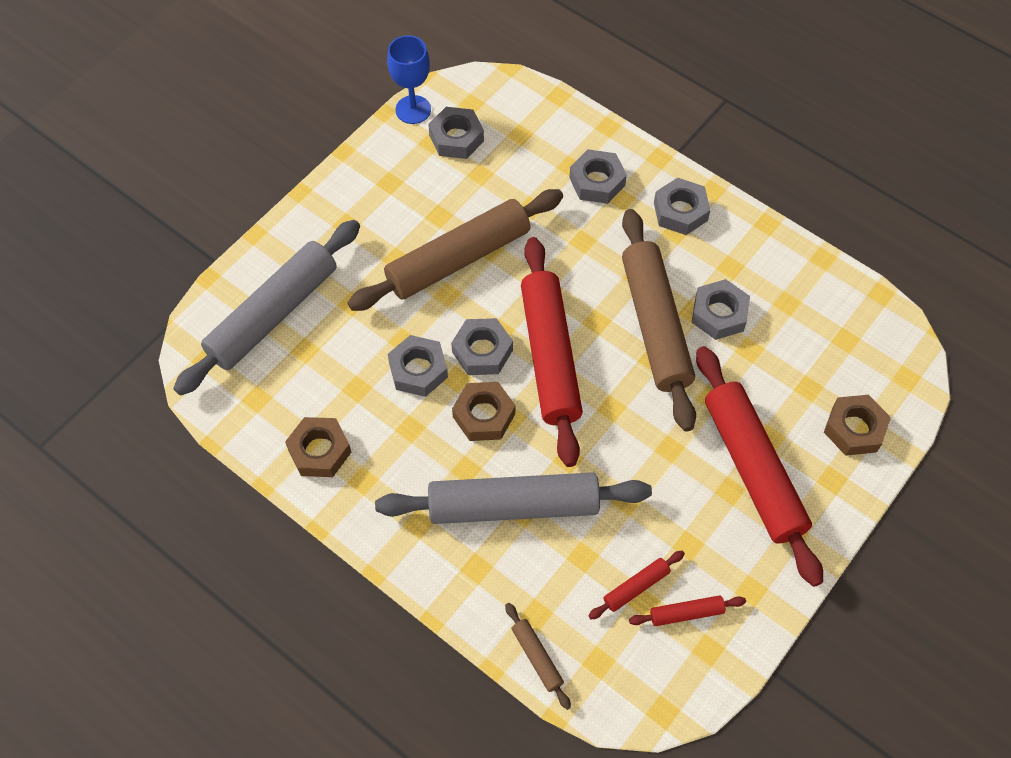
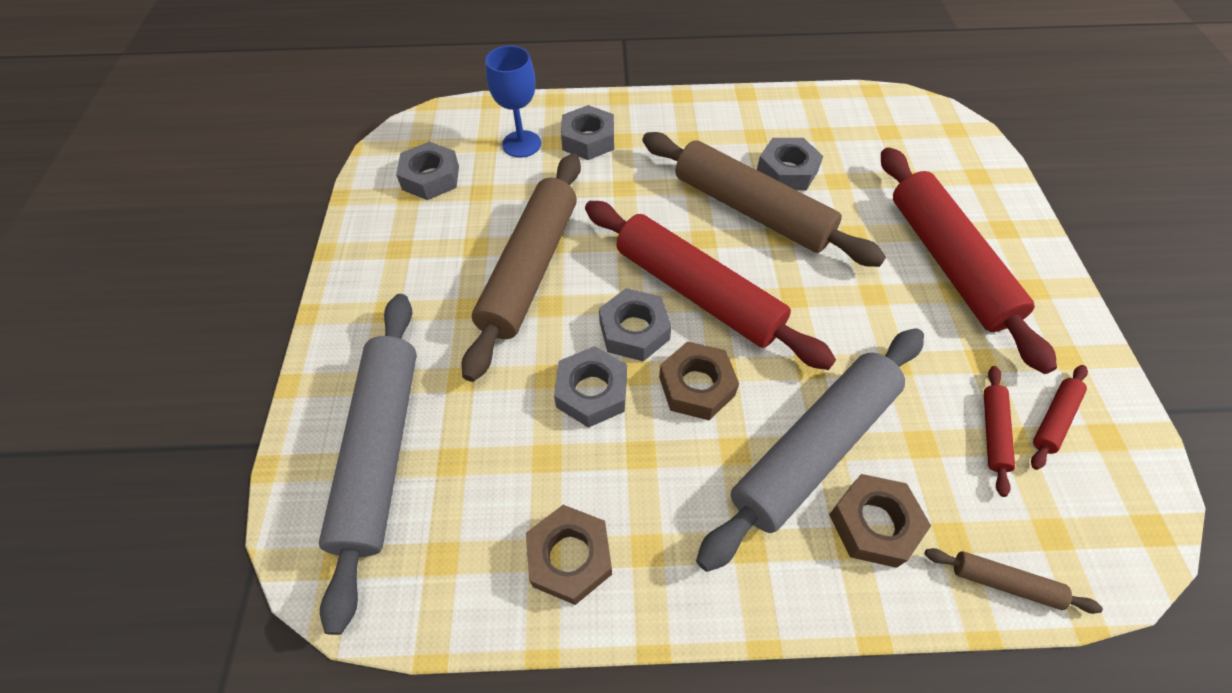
camera: 40 degrees left, 5 degrees down
blue goblet [387,35,431,124] -> blue goblet moved to [485,46,541,158]
grey nut [654,178,710,235] -> none
red rolling pin [696,346,823,587] -> red rolling pin turned 45 degrees clockwise [881,147,1057,374]
brown nut [824,395,891,456] -> brown nut moved to [829,474,931,568]

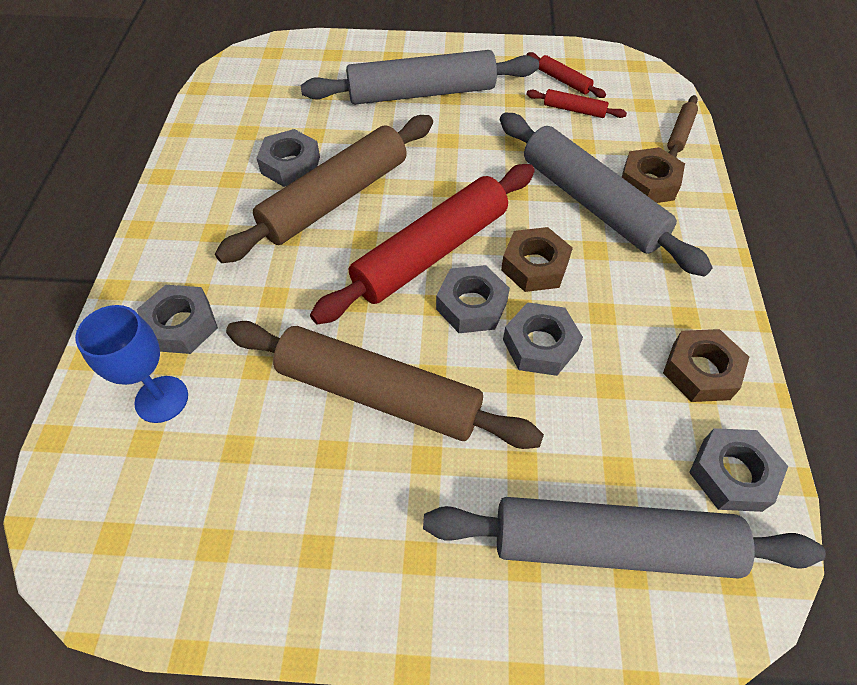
camera: 85 degrees left, 0 degrees up
grey nut [396,142,459,200] -> grey nut moved to [689,428,788,512]
red rolling pin [881,147,1057,374] -> grey rolling pin [301,50,539,104]

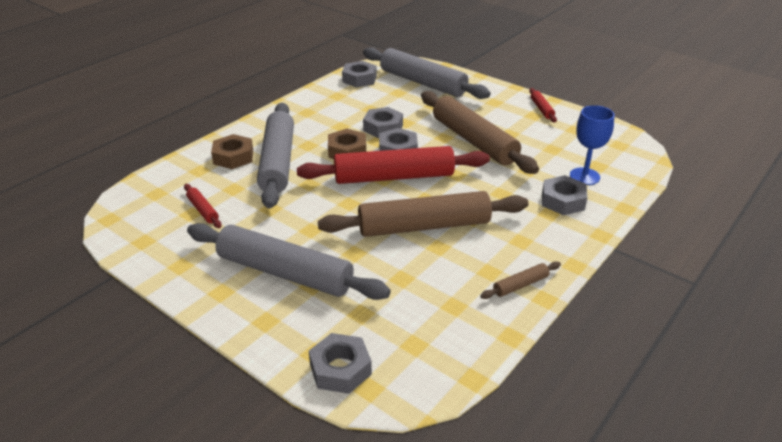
camera: 145 degrees left, 20 degrees down
grey nut [256,129,320,187] -> grey nut moved to [309,333,372,394]
red rolling pin [527,52,606,98] -> red rolling pin moved to [529,88,557,123]
brown nut [663,329,749,402] -> none
brown rolling pin [667,95,698,157] -> brown rolling pin moved to [480,262,561,299]

